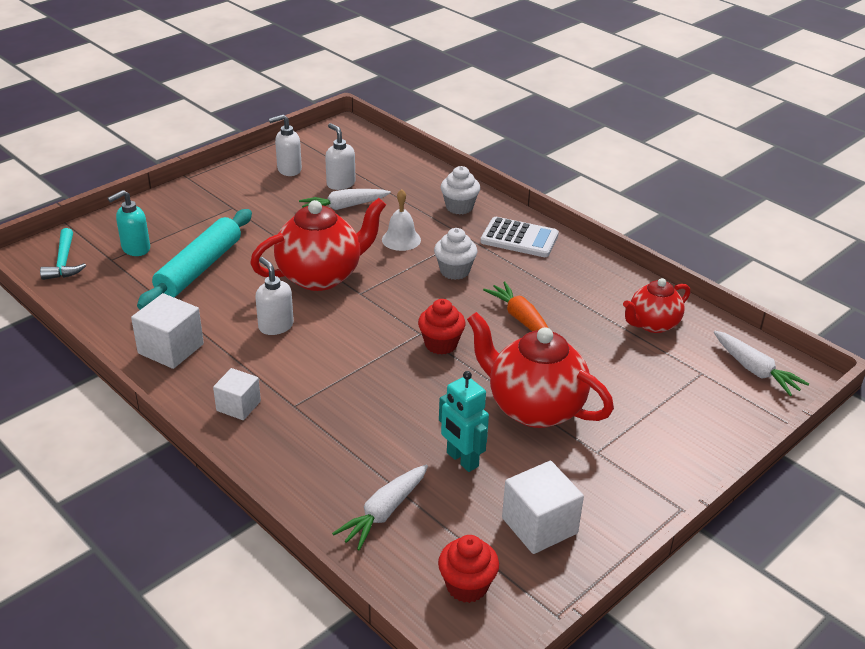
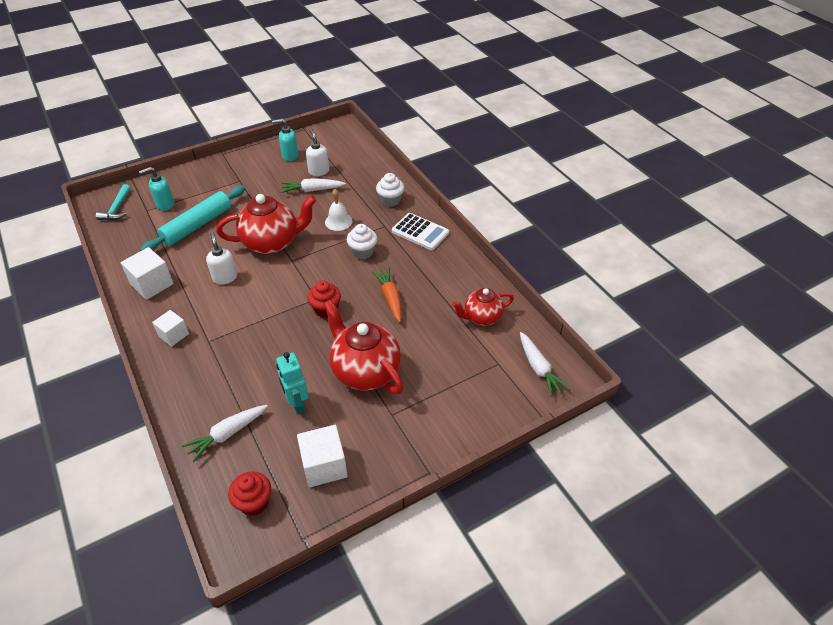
camera: 15 degrees right, 10 degrees up
white soap dispenser [269,115,302,176] -> turquoise soap dispenser [272,118,298,161]

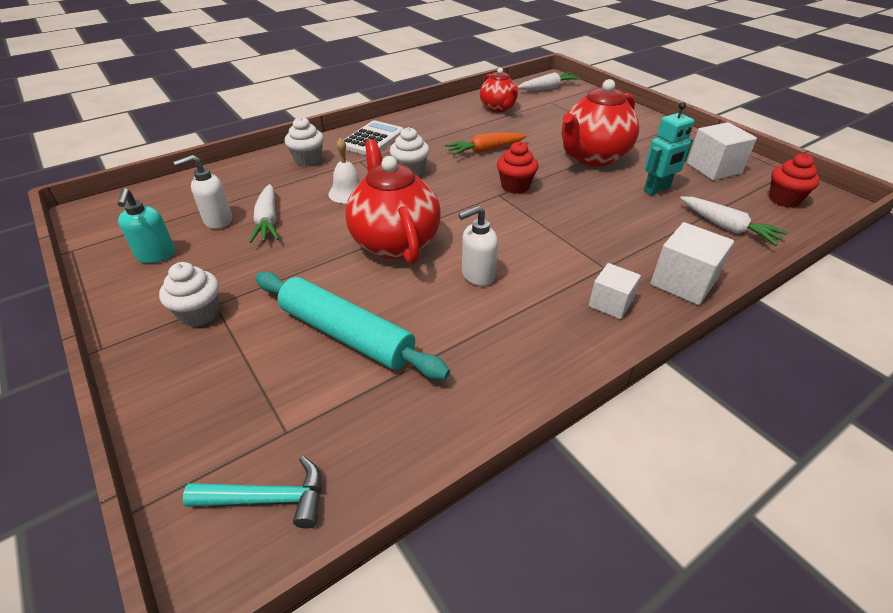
camera: 95 degrees left, 5 degrees down
white cube [121,247,174,300] -> white cube moved to [650,222,734,305]
turquoise soap dispenser [139,167,174,211] -> none
none -> white cupcake [159,262,219,327]

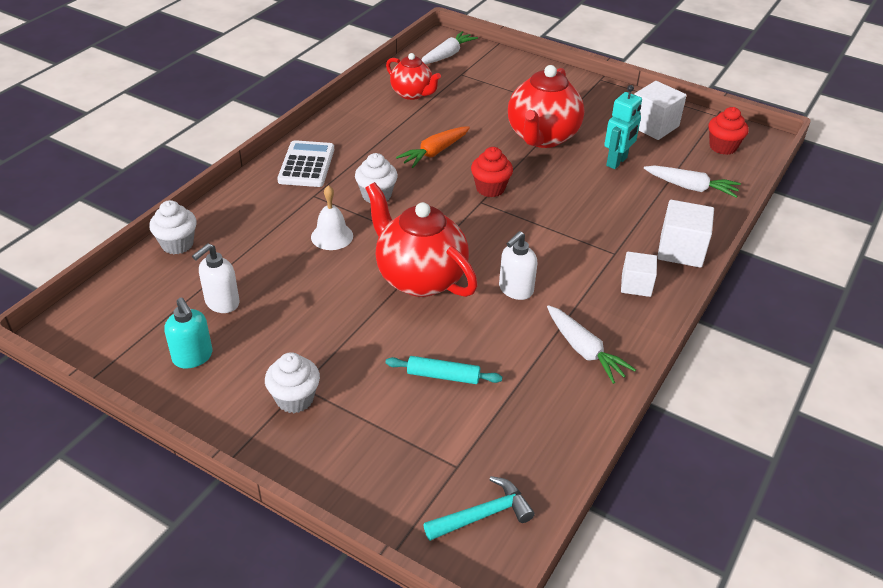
camera: 25 degrees left, 0 degrees up
white carrot [249,184,279,243] -> white carrot moved to [547,305,636,384]
turquoise rolling pin [256,272,450,380] -> turquoise rolling pin [386,356,502,384], size x0.52
white cupcake [285,117,324,166] -> white cupcake moved to [149,200,197,254]

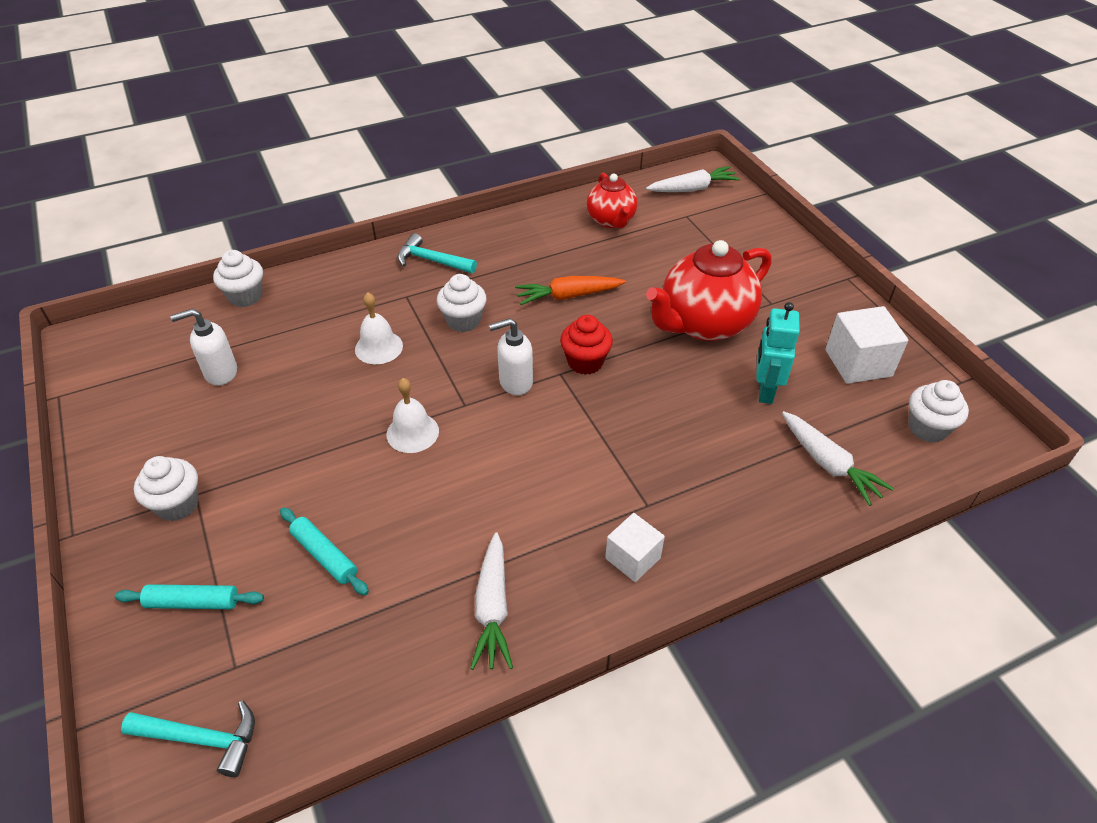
camera: 35 degrees right, 5 degrees up
turquoise soap dispenser [164,298,212,369] -> none
white calculator [277,140,334,187] -> turquoise hammer [397,233,477,273]
red teapot [365,182,478,297] -> white bell [387,378,439,453]
white soap dispenser [499,231,537,300] -> white soap dispenser moved to [489,318,533,396]
turquoise robot [604,85,642,169] -> turquoise robot turned 120 degrees clockwise [756,302,800,404]
white cube [657,200,714,268] -> none
red cupcake [708,107,749,155] -> white cupcake [908,380,969,443]
none -> turquoise rolling pin [115,584,264,609]

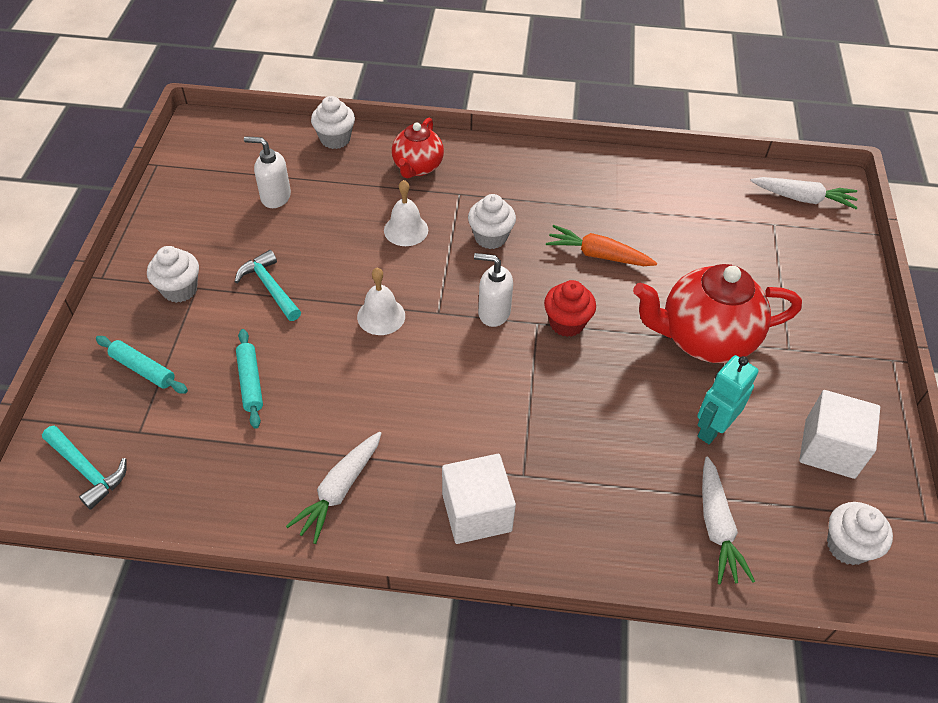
camera: 30 degrees right, 5 degrees up
turquoise hammer [397,233,477,273] -> turquoise hammer moved to [235,250,301,321]
red teapot [587,173,637,228] -> red teapot moved to [392,117,444,178]
white cube [605,513,665,582] -> white cube [442,454,516,544], size x1.53

